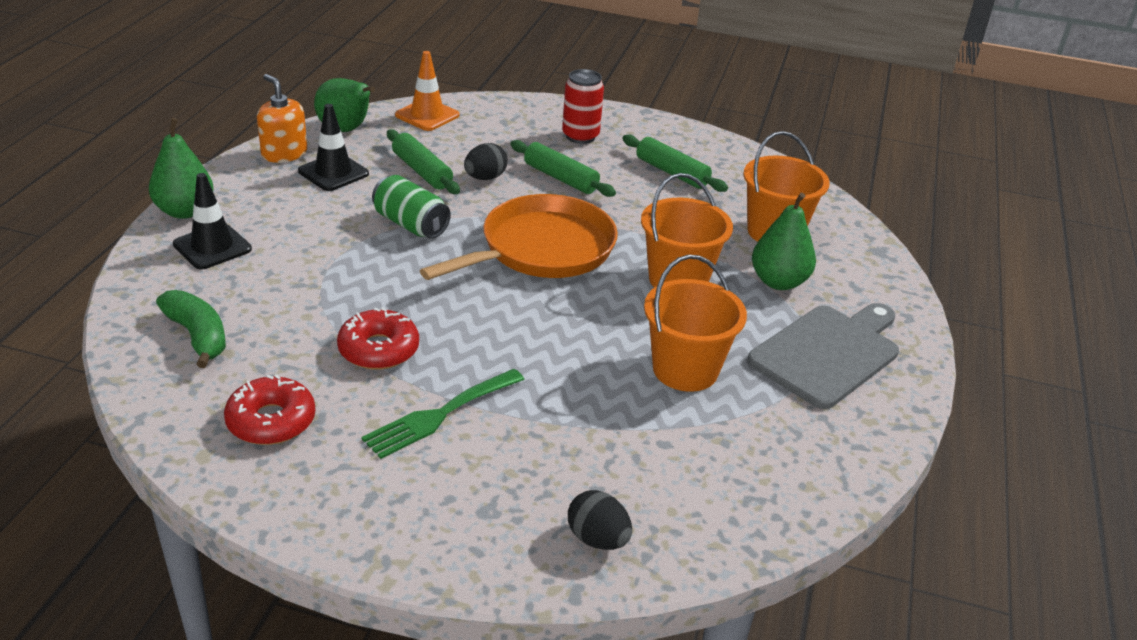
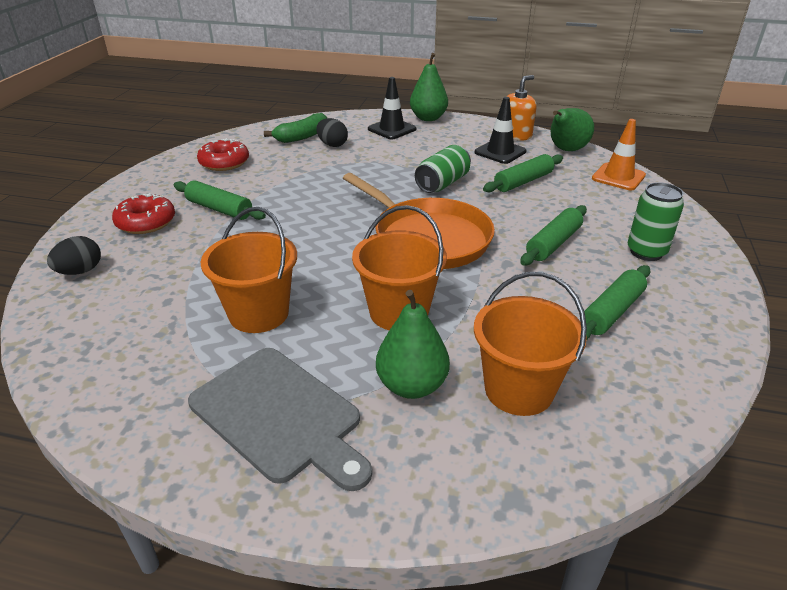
camera: 90 degrees right, 0 degrees up
red donut [337,307,419,370] -> red donut moved to [112,193,175,234]
green fork [362,369,525,459] -> green rolling pin [174,180,266,220]
black egg [464,143,508,180] -> black egg moved to [317,118,348,147]
red can [562,69,604,144] -> green can [628,182,684,261]

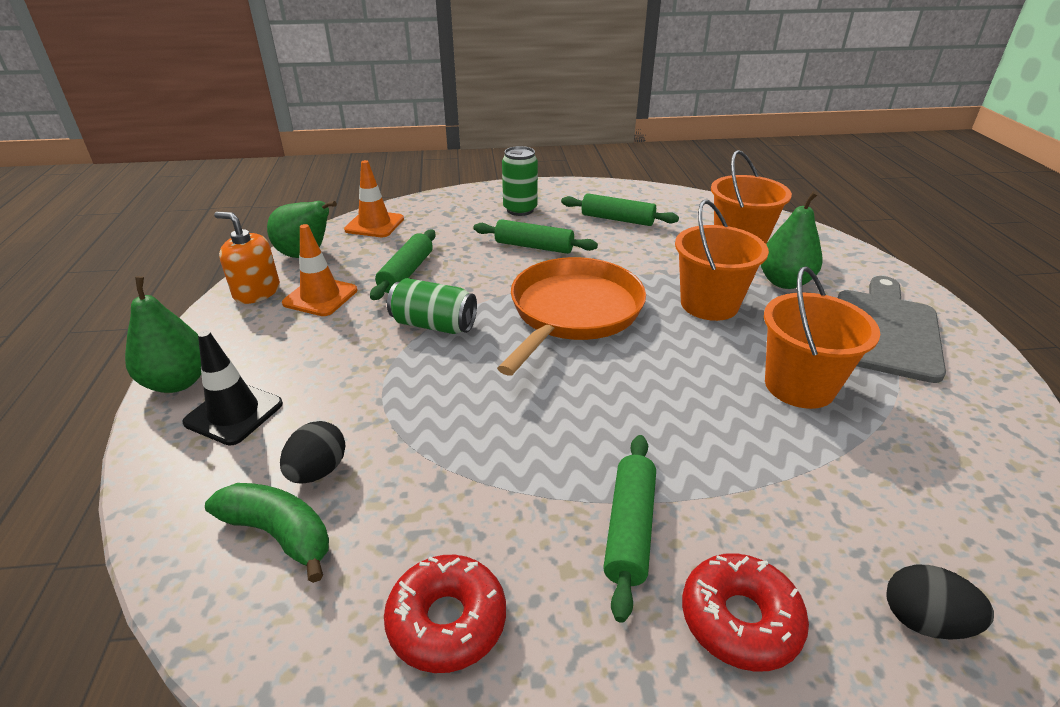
camera: 110 degrees left, 0 degrees up
black traffic cone [475,97,527,164] -> orange traffic cone [282,224,357,316]
green rolling pin [483,154,563,192] -> green rolling pin turned 75 degrees clockwise [370,230,436,300]

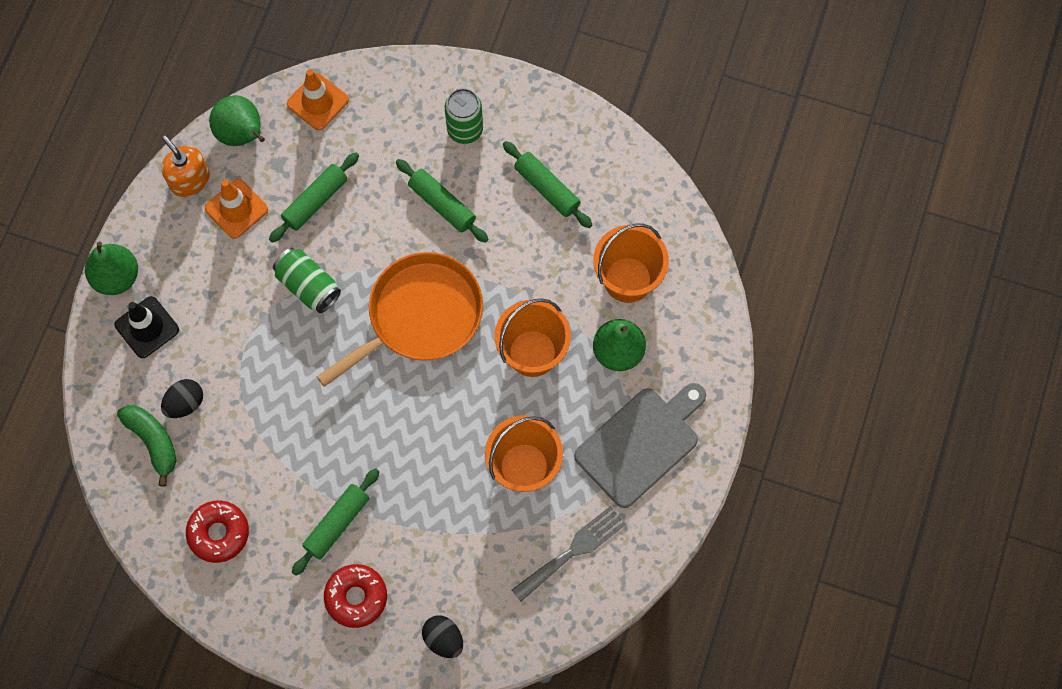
camera: 25 degrees right, 35 degrees up
none -> grey fork [512,506,626,602]

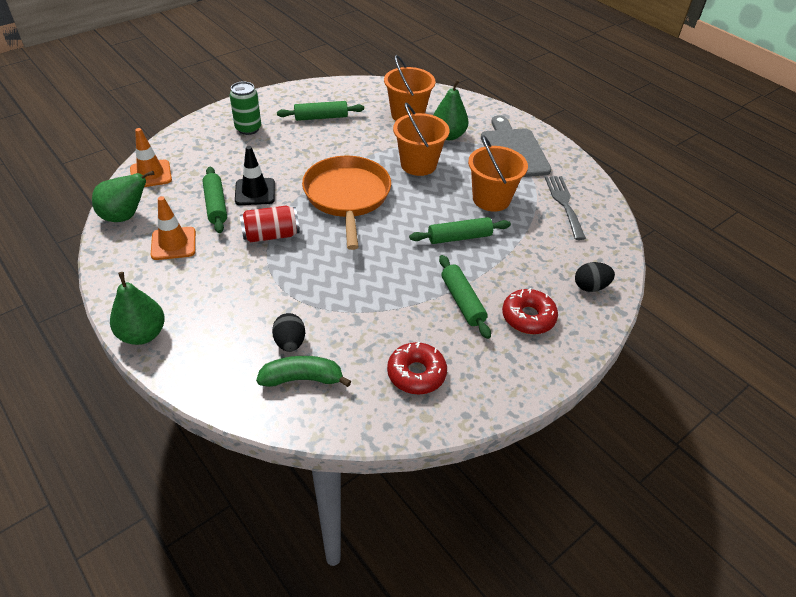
camera: 60 degrees left, 25 degrees down
black traffic cone [115,296,179,358] -> black traffic cone moved to [235,146,275,205]
orange soap dispenser [161,136,210,197] -> none
green can [273,248,341,313] -> red can [240,206,299,242]
green rolling pin [396,159,488,243] -> green rolling pin moved to [409,217,511,244]

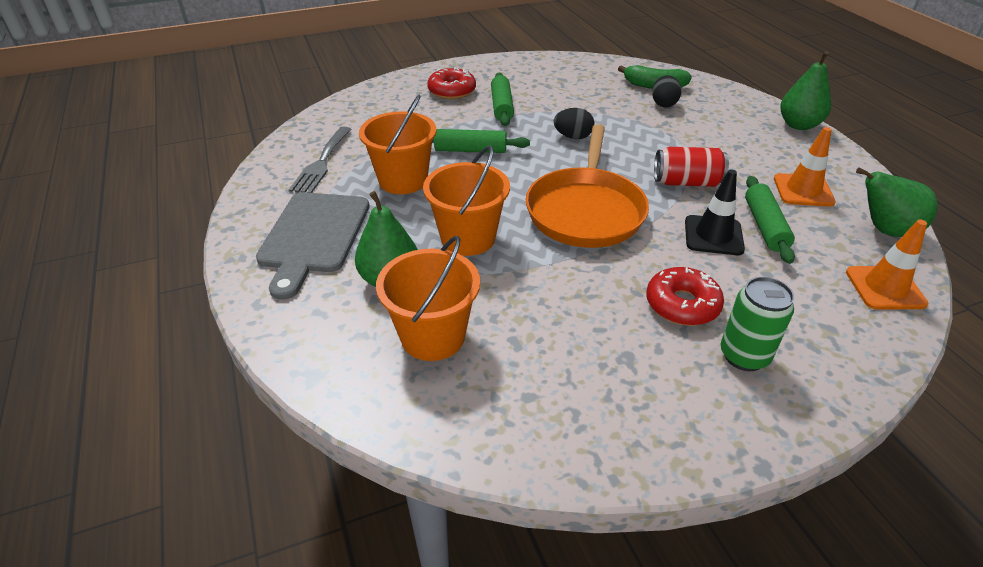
camera: 160 degrees left, 5 degrees down
green rolling pin [277,101,364,121] -> none
red donut [387,342,447,394] -> red donut moved to [646,267,724,326]
black egg [575,262,615,292] -> black egg moved to [554,108,594,139]

